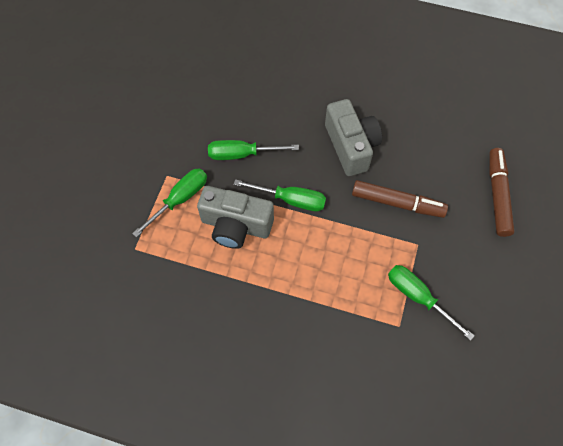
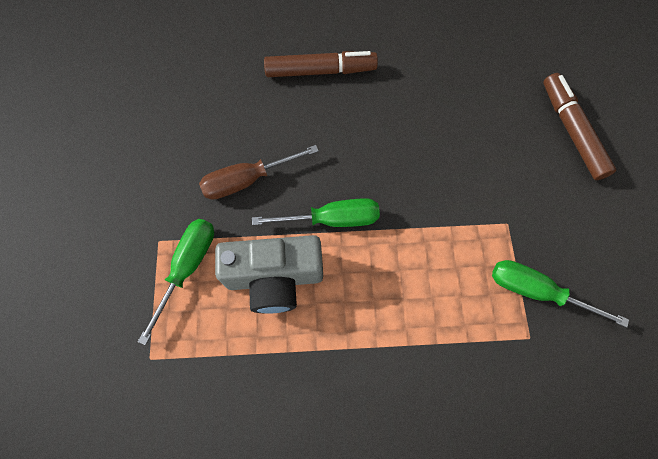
camera: 20 degrees left, 5 degrees up
green screwdriver [208,140,299,160] -> brown screwdriver [199,145,319,200]
grey camera [325,99,382,176] -> none
brown marker [352,180,448,218] -> brown marker moved to [264,51,378,77]

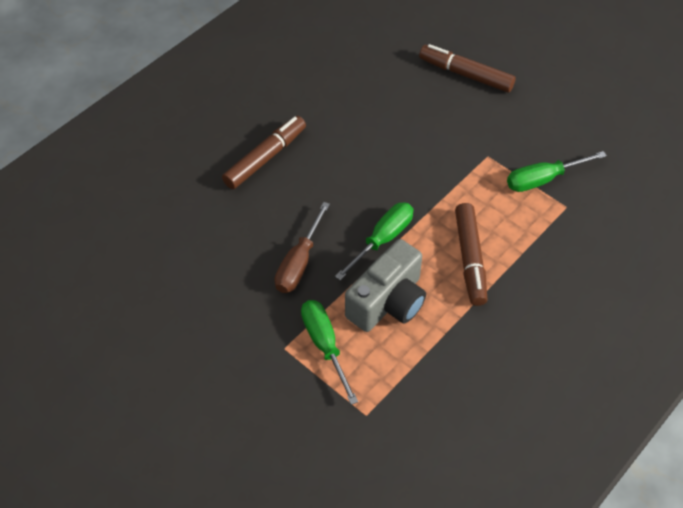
camera: 45 degrees left, 15 degrees down
none -> brown marker [455,203,488,306]

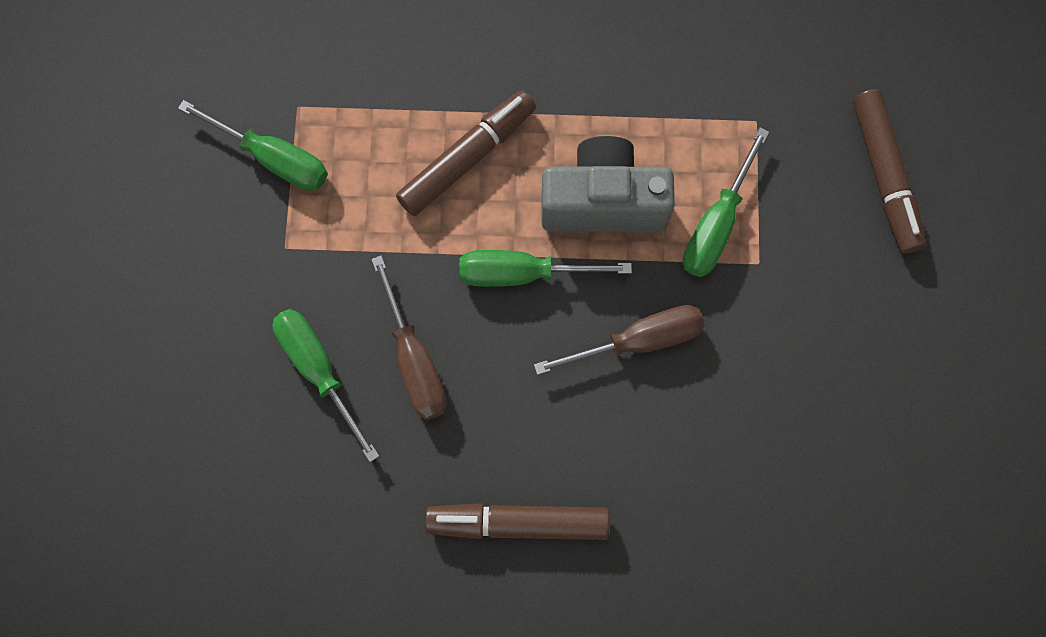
camera: 130 degrees left, 20 degrees up
brown marker [419,44,516,93] -> brown marker moved to [853,89,926,253]
none -> green screwdriver [273,309,379,462]
none -> brown screwdriver [371,256,447,420]

